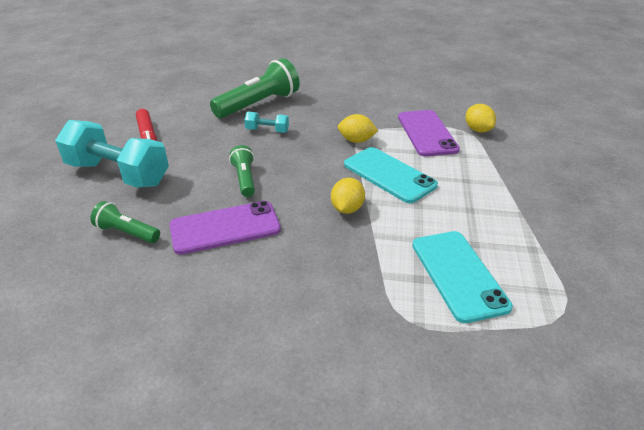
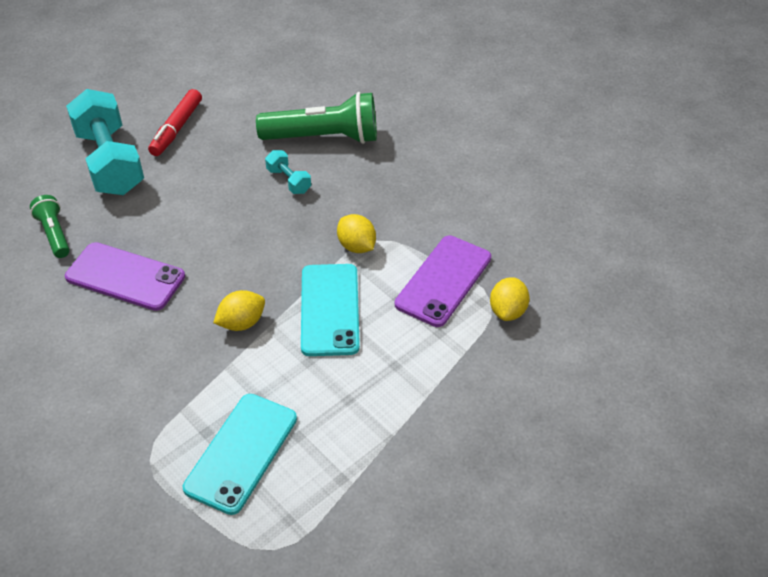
camera: 40 degrees right, 10 degrees up
green flashlight [229,145,255,197] -> none

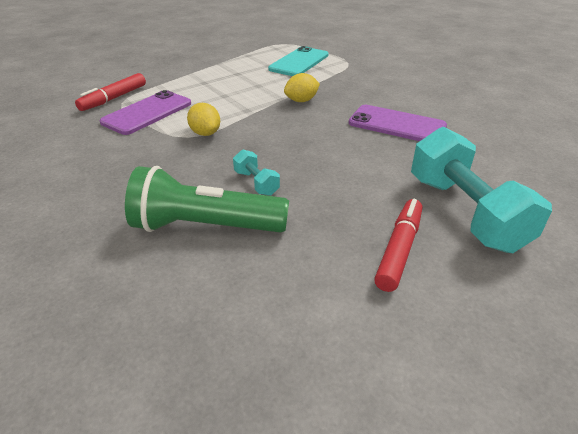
camera: 175 degrees left, 10 degrees down
green flashlight [30,195,70,258] -> none
turquoise phone [301,264,360,356] -> none
yellow lemon [490,277,530,321] -> red marker [75,73,146,111]

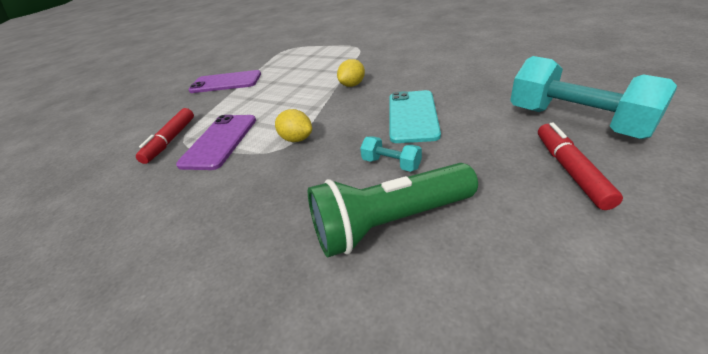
camera: 20 degrees left, 0 degrees up
turquoise phone [268,46,329,76] -> turquoise phone moved to [389,90,441,143]
purple phone [349,105,447,141] -> purple phone moved to [188,70,261,93]

